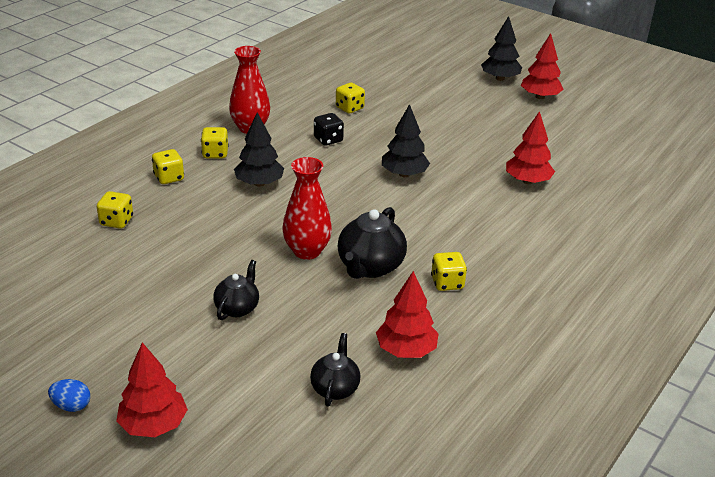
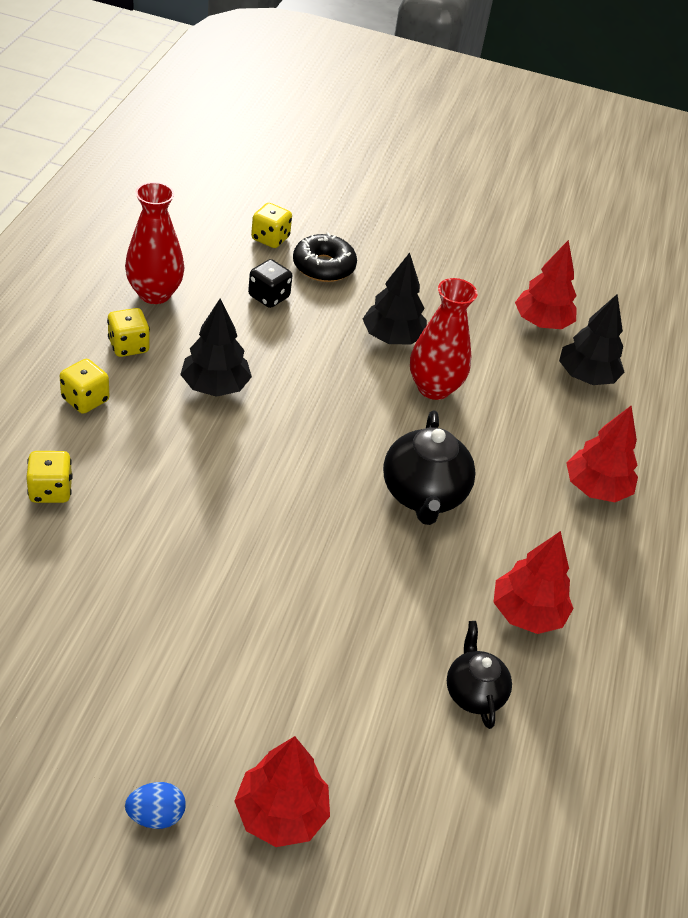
camera: 25 degrees left, 10 degrees up
black teapot [213,260,259,320] -> none
red vase [282,157,332,260] -> red vase moved to [410,278,478,400]
yellow dice [431,252,467,291] -> none
black tree [481,16,522,81] -> black tree moved to [559,294,624,385]
red tree [521,33,564,99] -> red tree moved to [566,406,638,502]
none -> black donut [293,233,357,282]

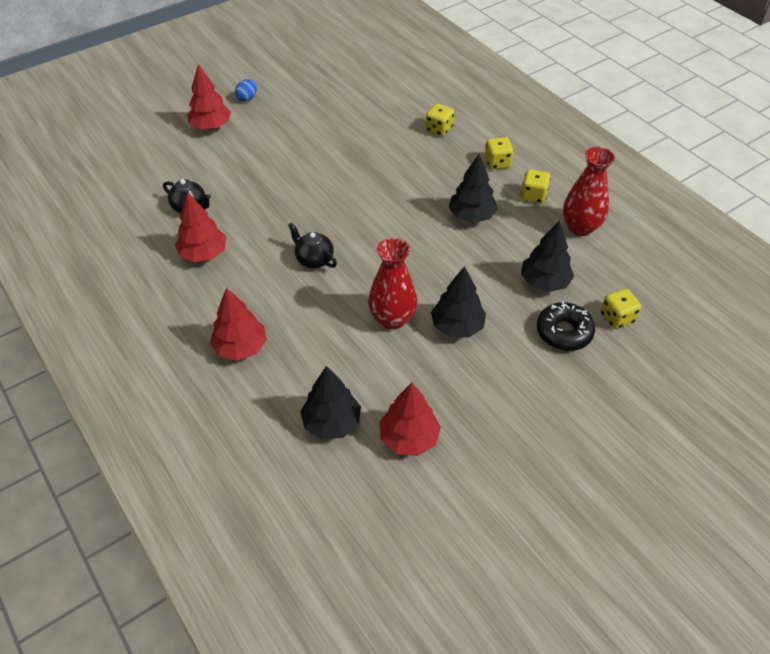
camera: 135 degrees right, 5 degrees up
black dice [248,259,292,308] -> black tree [521,221,574,292]
black teapot [383,410,476,525] -> black teapot [288,222,337,268], size x0.62

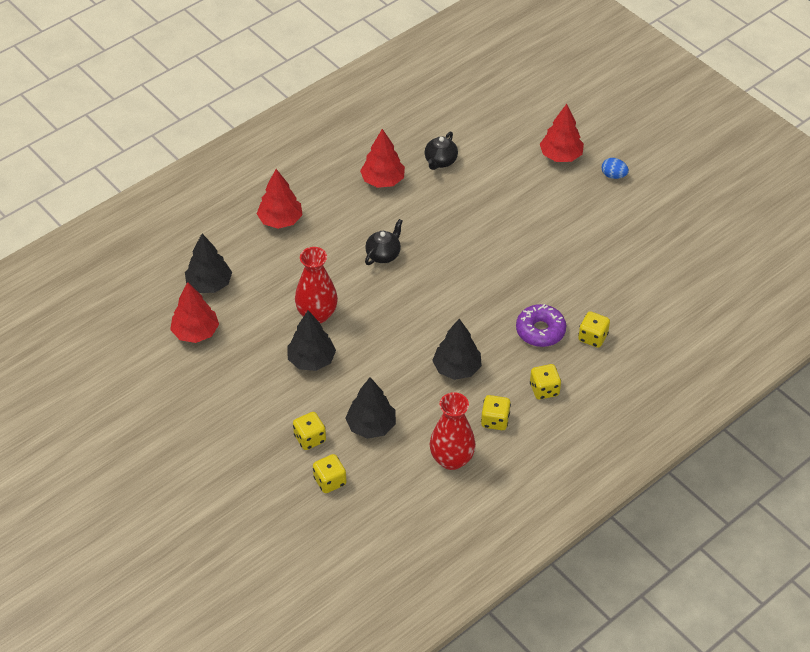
camera: 85 degrees right, 0 degrees up
black donut [537,301,595,351] -> yellow dice [293,412,326,450]
none -> purple donut [516,304,566,347]

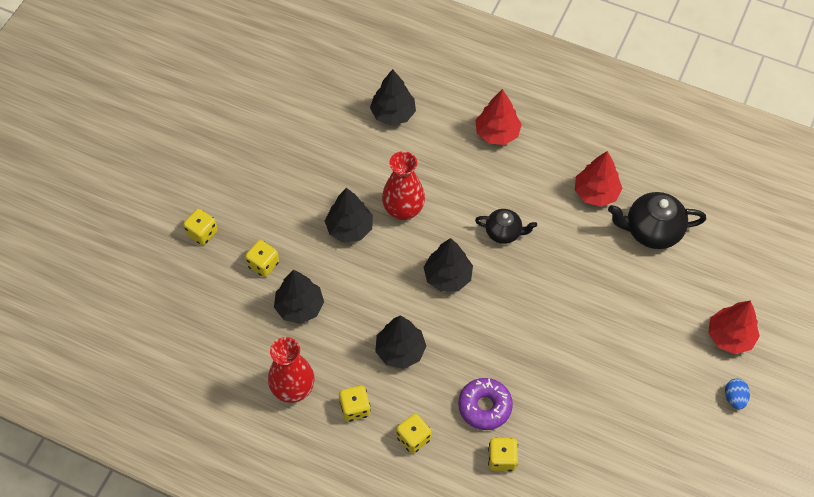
camera: 65 degrees right, 10 degrees up
red tree [170,282,219,343] -> none
yellow dice [313,454,346,493] -> yellow dice moved to [183,209,218,246]
black teapot [424,132,458,170] -> black teapot [608,192,706,249], size x1.62
none -> black tree [423,238,473,292]

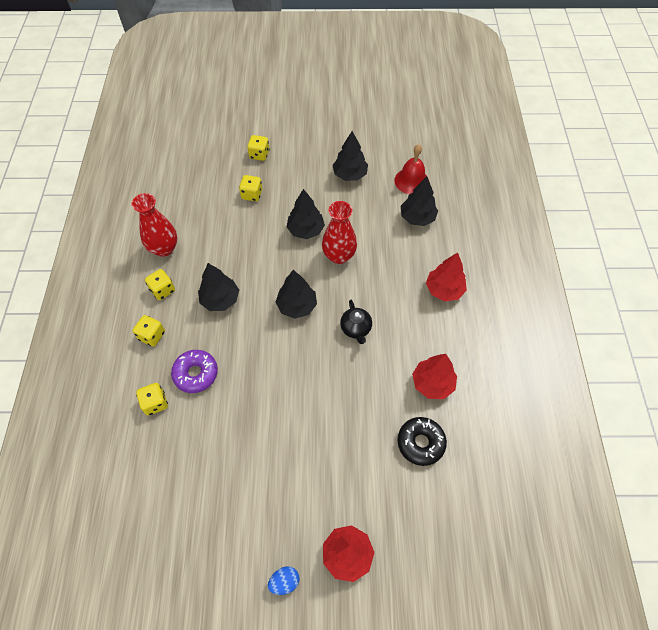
camera: 65 degrees right, 0 degrees up
black tree [274,270,324,324] -> black tree moved to [332,131,368,181]
black teapot [608,192,706,249] -> black donut [397,417,447,466]
none -> red bell [394,144,429,194]

